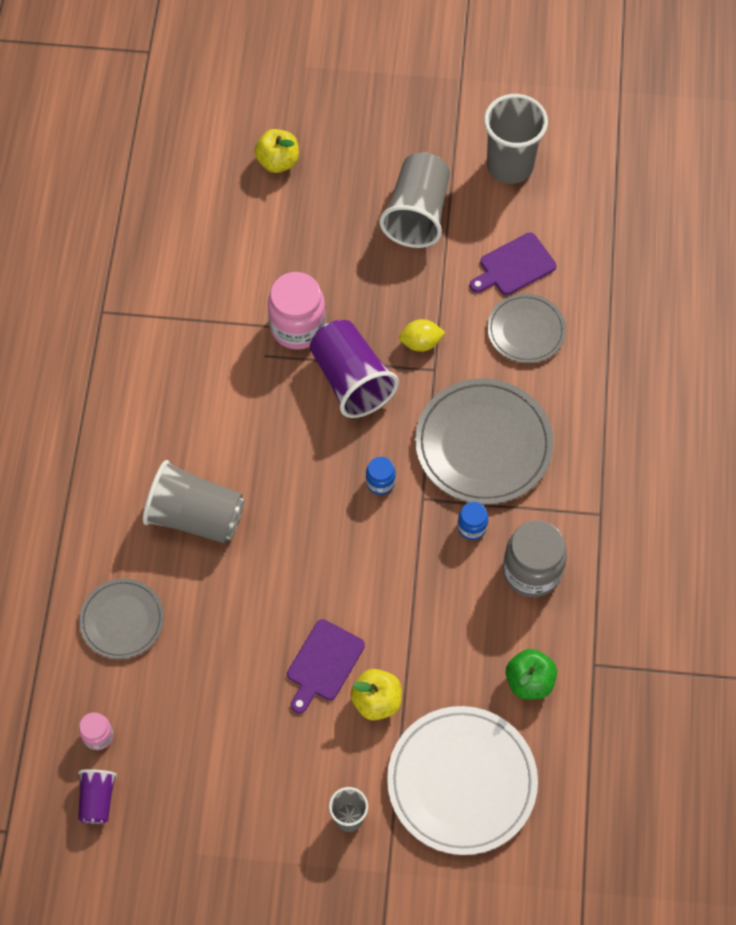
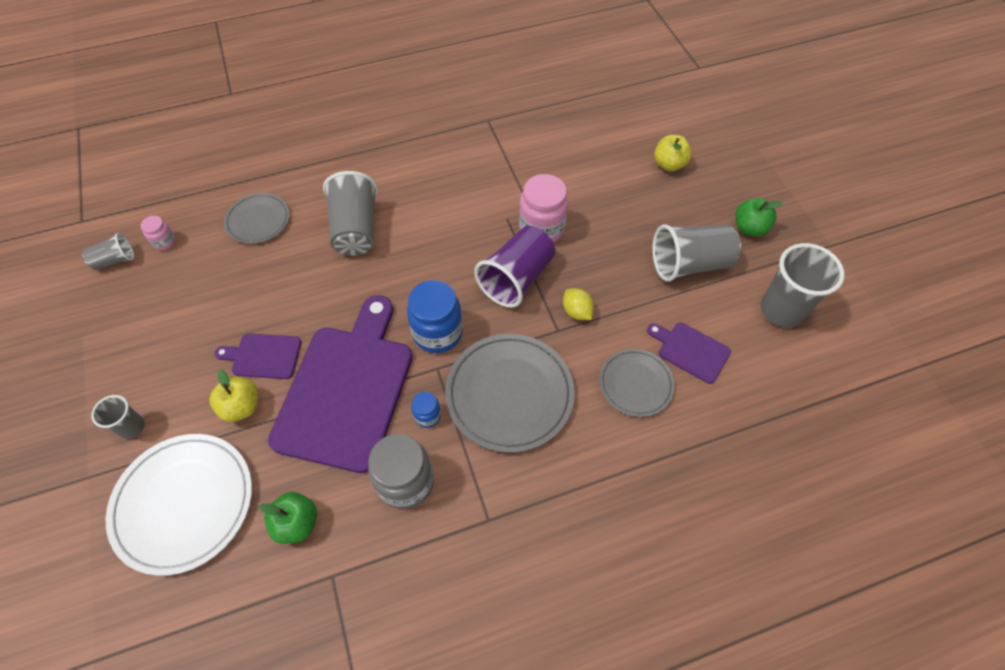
camera: 65 degrees right, 5 degrees down
purple cup [78,769,117,824] -> grey cup [82,233,134,270]
blue jar [366,457,396,495] -> blue jar [407,280,463,353], size x1.99
none -> purple cutting board [268,295,413,473]
none -> green apple [735,198,782,236]

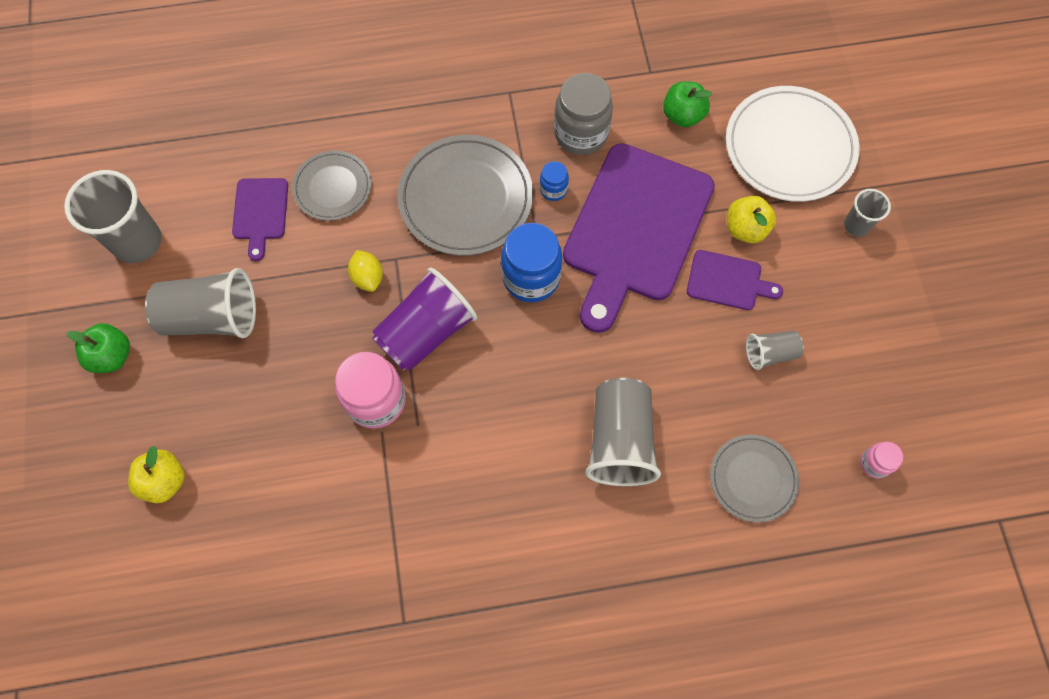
camera: 170 degrees left, 10 degrees up
grey cup [82,233,134,270] -> grey cup moved to [746,331,804,370]
purple cutting board [647,322,731,384] -> purple cutting board turned 45 degrees clockwise [232,178,288,261]

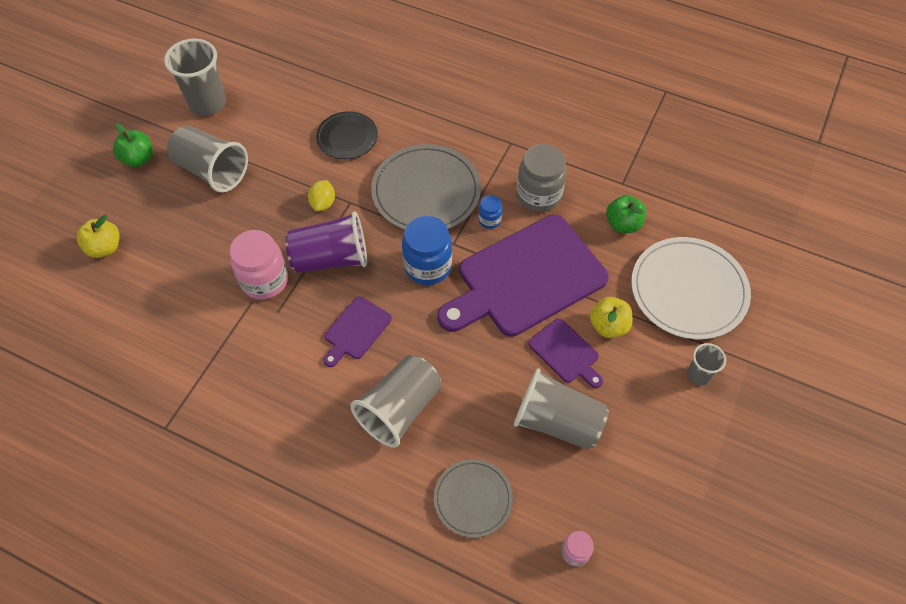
camera: 35 degrees right, 10 degrees down
purple cutting board [232,178,288,261] -> purple cutting board moved to [323,296,392,367]
grey plate [292,150,371,221] -> black plate [316,111,378,159]
grey cup [746,331,804,370] -> grey cup [514,368,609,450], size x1.89

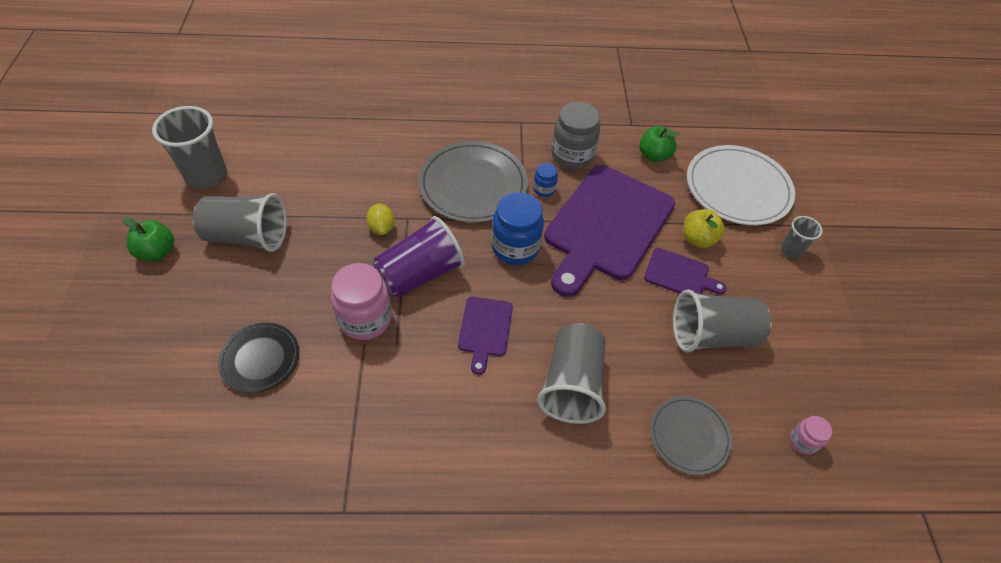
camera: 30 degrees left, 5 degrees down
yellow apple [77,215,119,258] -> none
black plate [316,111,378,159] -> black plate moved to [218,323,299,393]

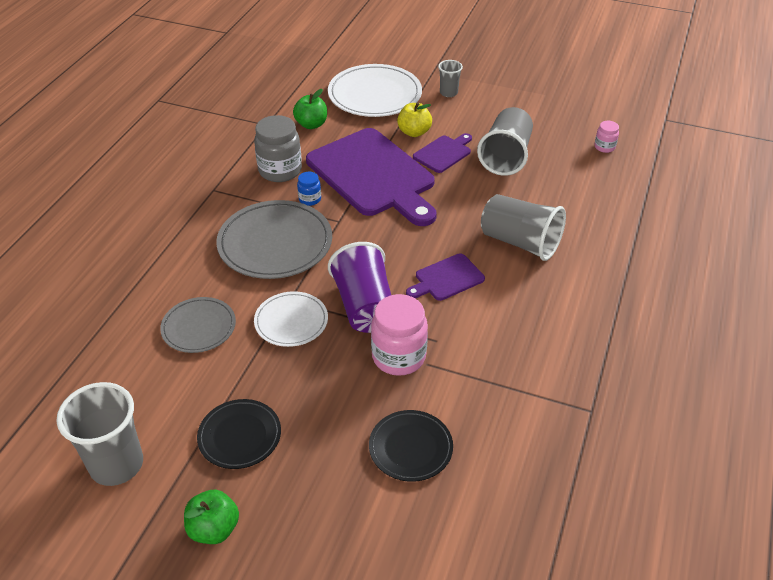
camera: 65 degrees left, 10 degrees down
grey cup [193,193,287,252] -> black plate [197,399,281,469]
yellow lemon [366,203,395,235] -> white plate [254,291,328,347]
purple cutting board [458,297,513,375] -> purple cutting board turned 120 degrees clockwise [406,253,485,301]
blue jar [492,192,544,265] -> none
grey plate [650,396,733,475] -> grey plate moved to [160,297,236,353]

